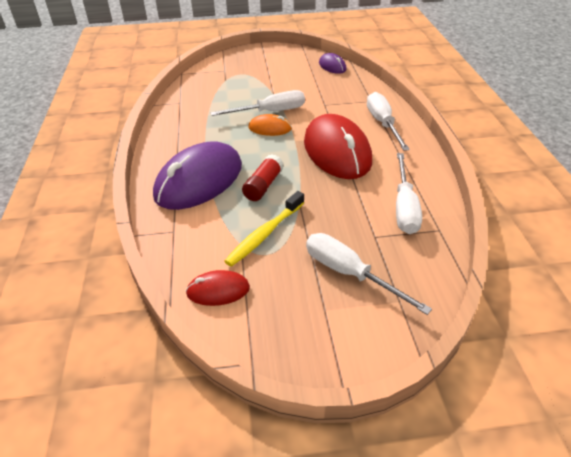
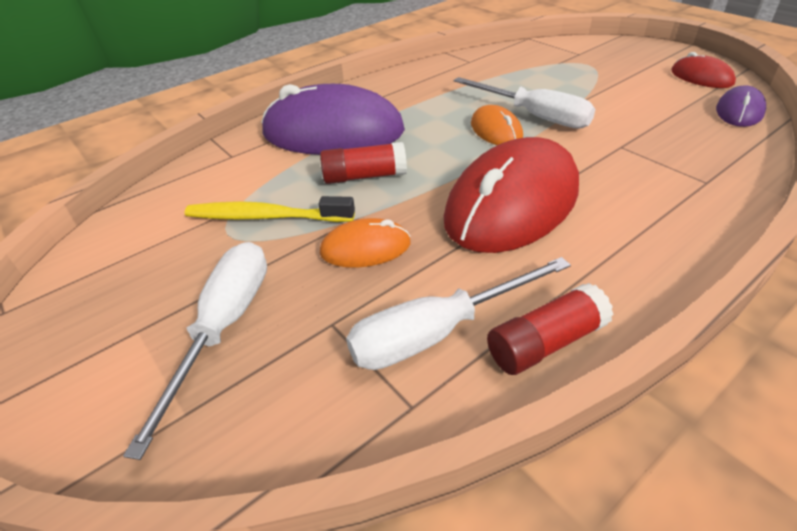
camera: 60 degrees right, 0 degrees up
red mouse [186,270,250,306] -> red mouse moved to [671,52,736,88]
white screwdriver [367,92,410,151] -> none
none -> orange mouse [320,218,411,268]
none -> red glue stick [487,283,614,375]

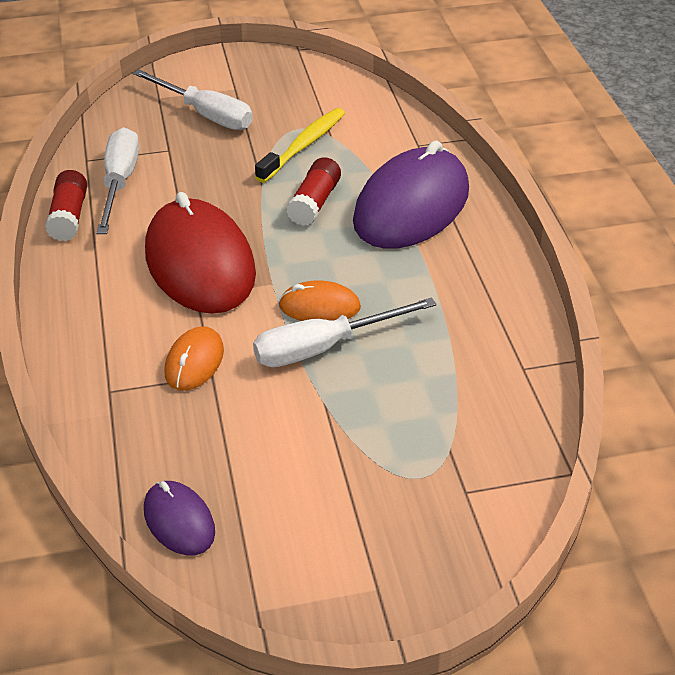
camera: 115 degrees right, 0 degrees up
orange mouse [320,218,411,268] -> orange mouse moved to [164,326,224,391]
red mouse [671,52,736,88] -> none

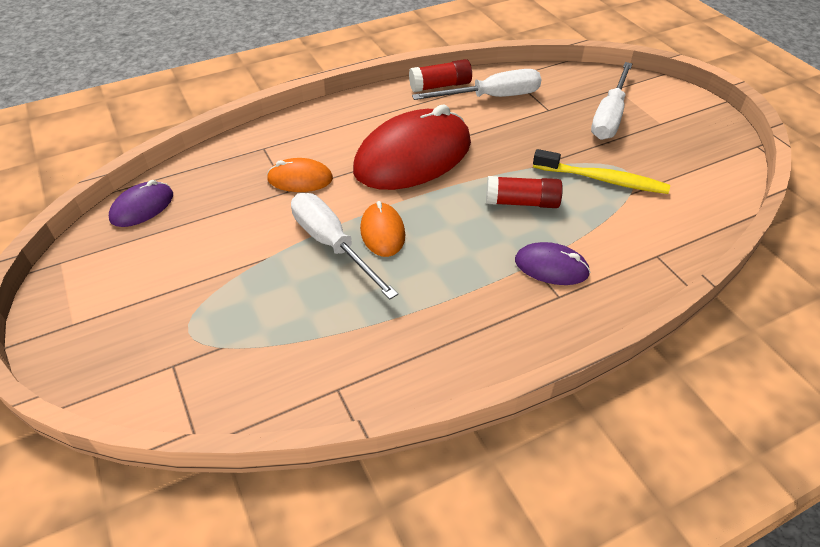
camera: 75 degrees right, 5 degrees up
purple mouse [353,140,469,249] -> purple mouse [515,242,591,285], size x0.47

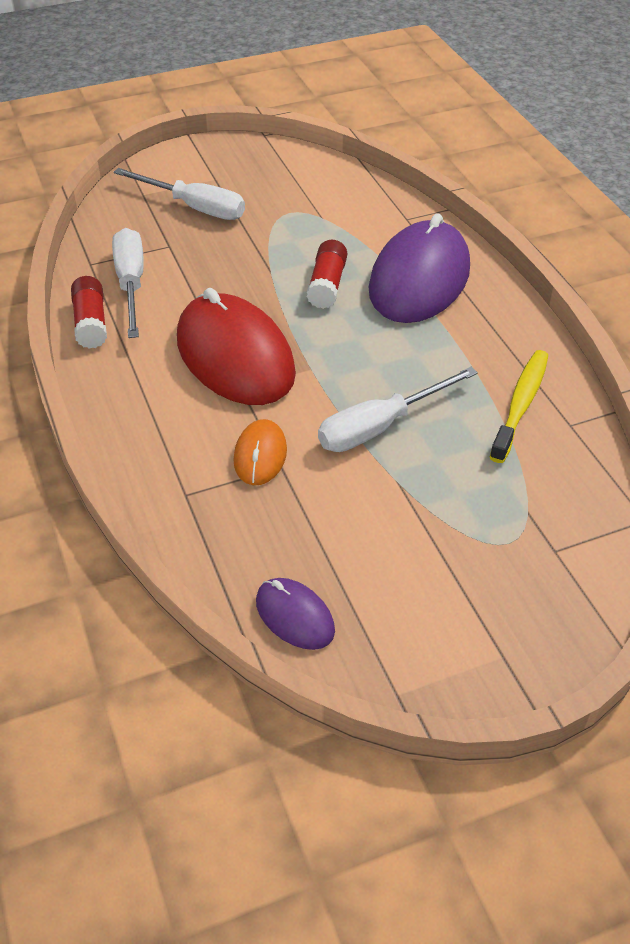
camera: 85 degrees left, 0 degrees up
orange mouse [360,201,405,257] -> none
purple mouse [515,242,591,285] -> purple mouse [369,213,470,323], size x2.11
yellow toothbrush [533,149,670,194] -> yellow toothbrush moved to [489,350,548,463]

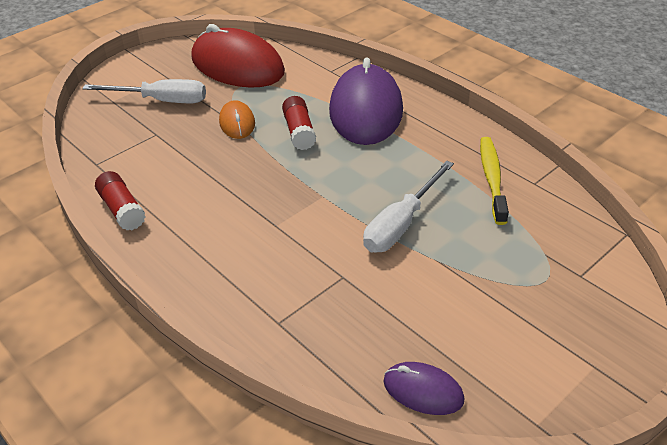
camera: 20 degrees left, 5 degrees down
white screwdriver [112,228,144,338] -> none
red mouse [177,288,296,405] -> red mouse moved to [191,24,285,88]
orange mouse [233,419,287,485] -> orange mouse moved to [219,100,255,139]

